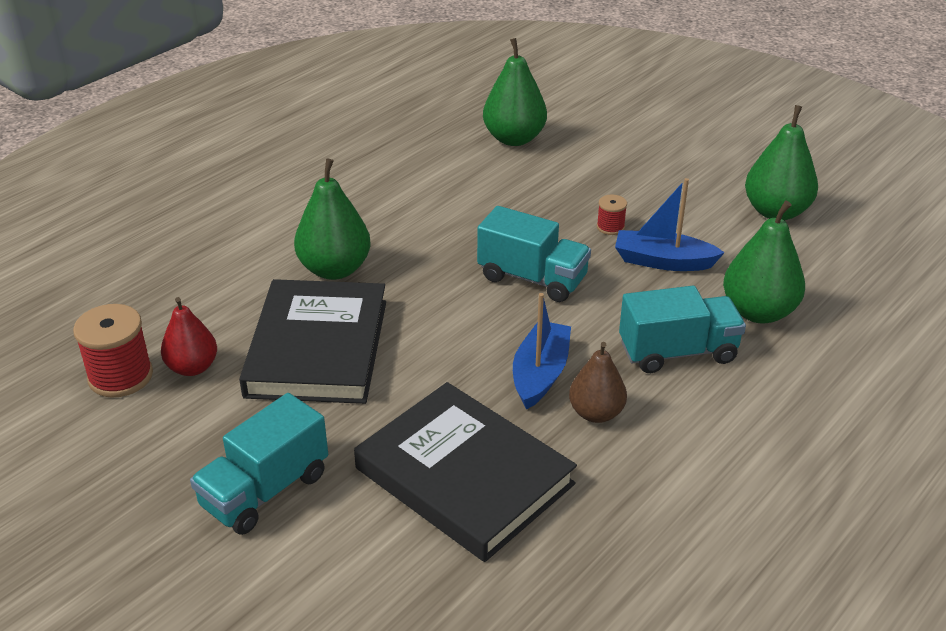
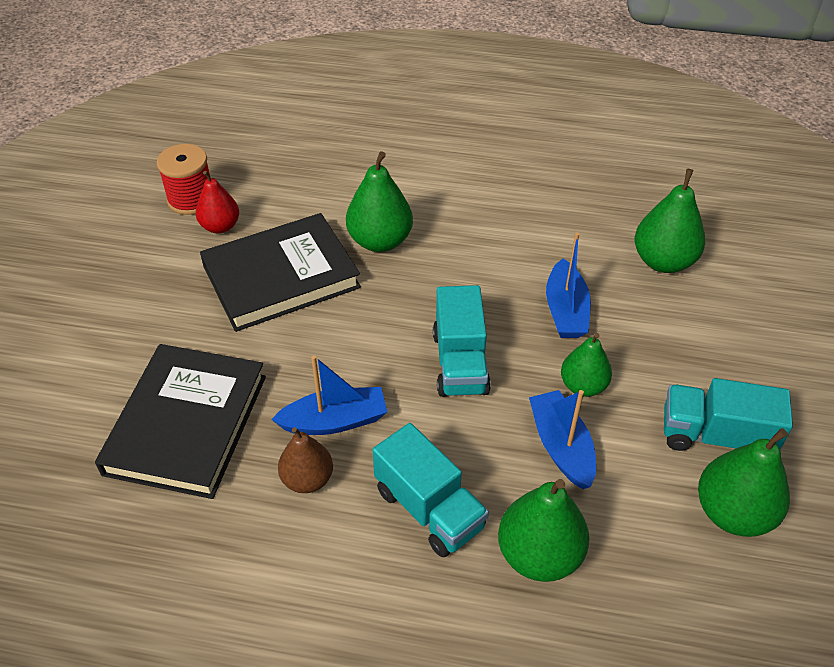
camera: 60 degrees right, 10 degrees up
turquoise truck [190,393,328,535] -> turquoise truck moved to [664,378,793,451]
red spool [597,194,627,235] -> green pear [561,333,612,397]
none -> blue boat [546,232,591,338]

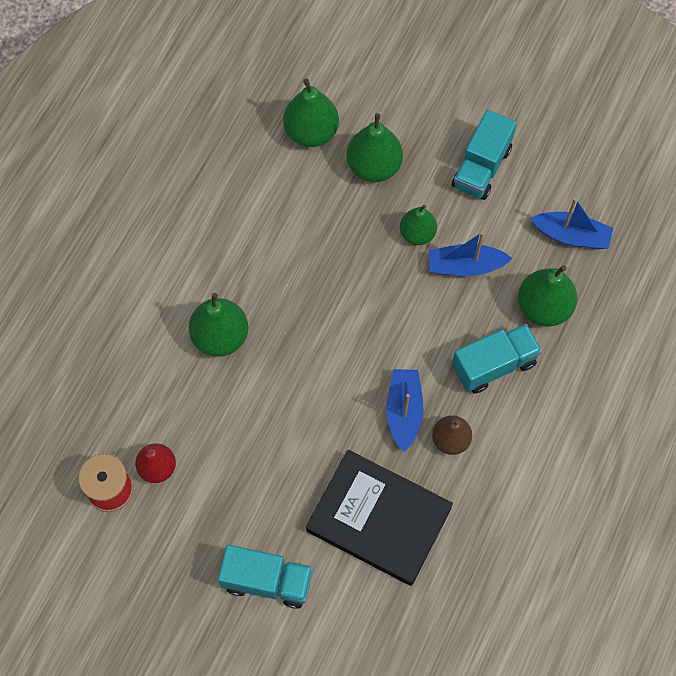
camera: 75 degrees left, 20 degrees up
black book [200,213,361,332] -> none
turquoise truck [433,285,491,397] -> turquoise truck moved to [218,545,313,609]
blue boat [546,232,591,338] -> blue boat moved to [530,198,613,249]
green pear [698,428,790,537] -> green pear moved to [347,113,403,182]

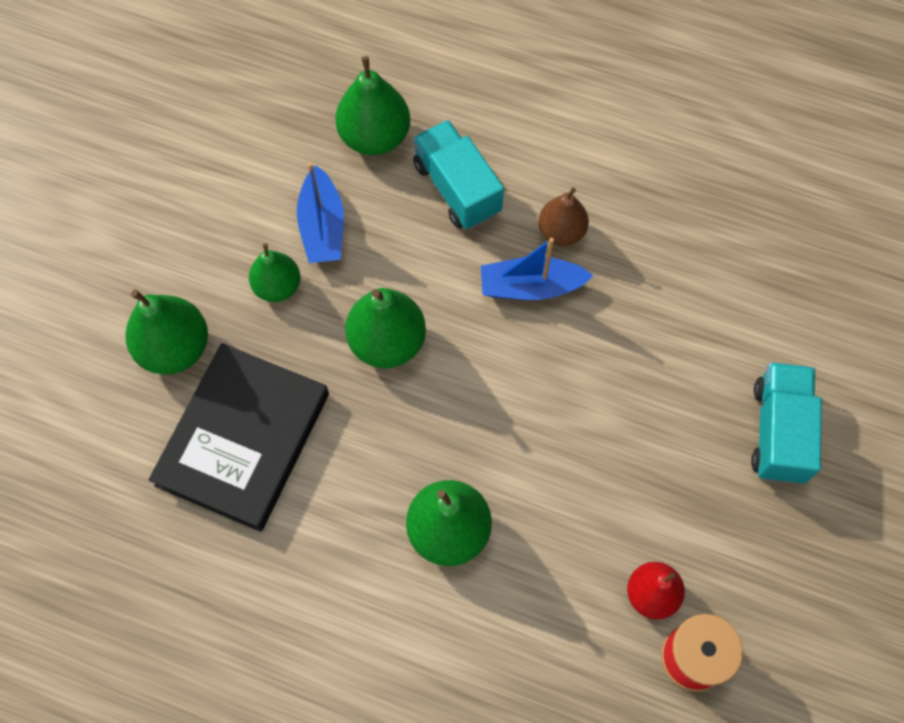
camera: 95 degrees left, 0 degrees up
green pear [283,78,339,147] -> green pear moved to [345,288,426,368]
black book [306,450,453,586] -> black book moved to [148,343,329,532]
turquoise truck [452,110,517,200] -> none
blue boat [530,198,613,249] -> none

